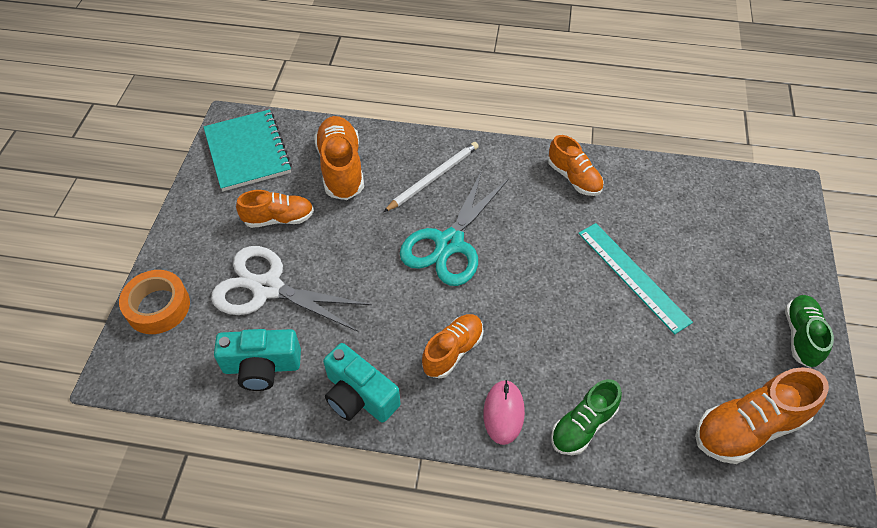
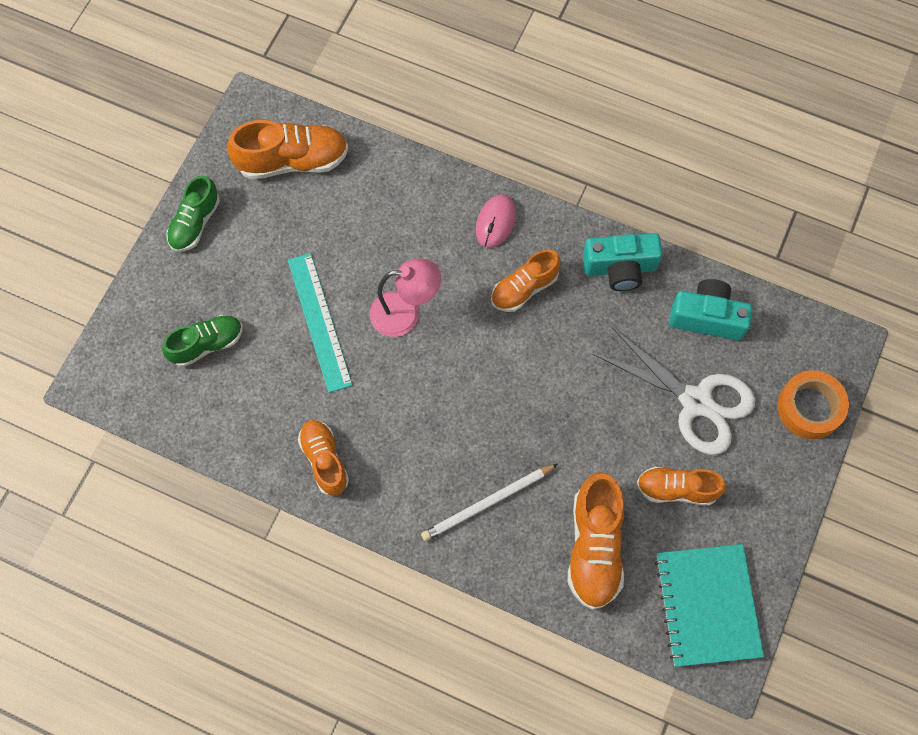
camera: 165 degrees left, 15 degrees up
turquoise camera [323,343,401,423] -> turquoise camera turned 120 degrees clockwise [583,233,662,291]
turquoise scissors [400,170,509,286] -> none
green shoe [551,379,622,455] -> green shoe moved to [162,315,243,367]
none -> pink lamp [370,259,441,337]

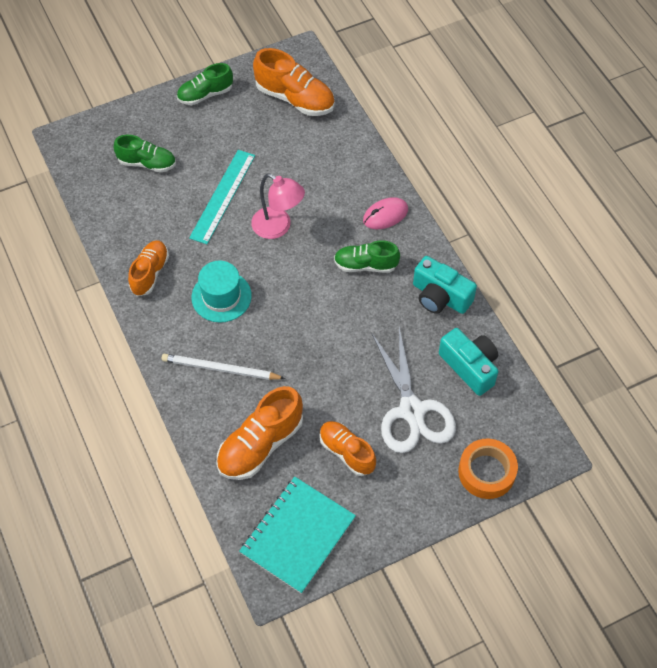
camera: 40 degrees right, 10 degrees down
orange shoe [491,249,561,312] -> green shoe [334,240,400,273]
none -> turquoise hat [192,261,252,323]

